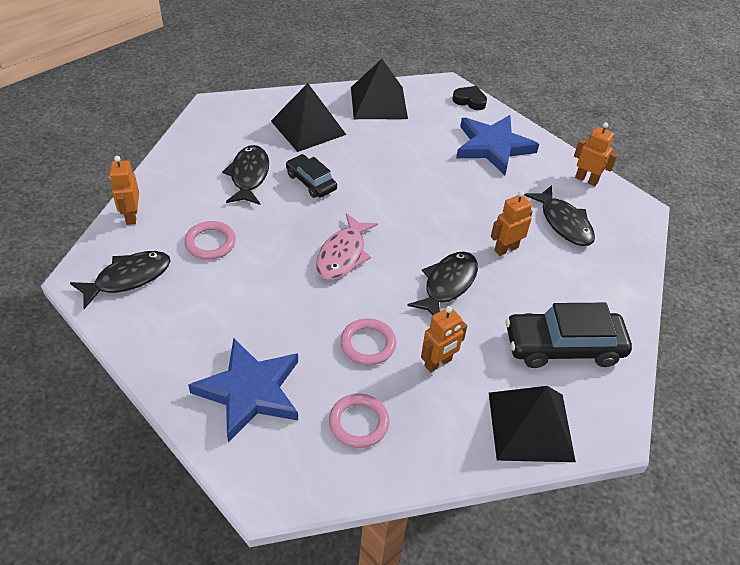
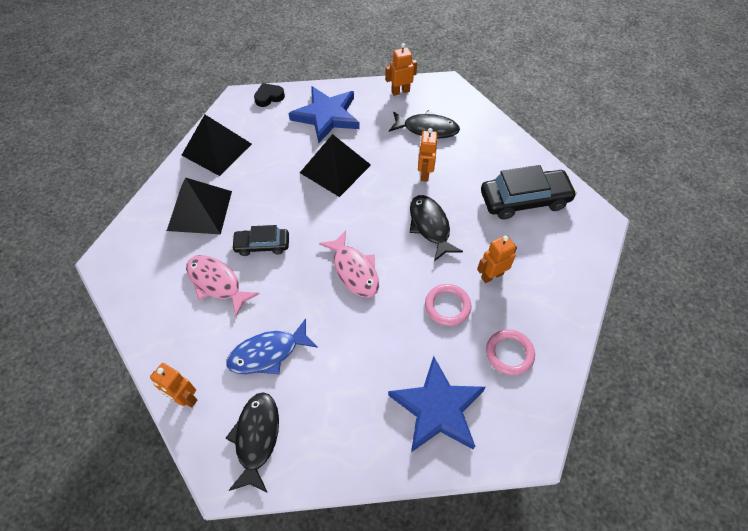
camera: 50 degrees left, 10 degrees up
pink ring [184,221,236,260] -> blue fish [227,318,318,374]
black fish [222,145,269,205] -> pink fish [186,255,259,316]
orange robot [421,306,467,372] -> orange robot turned 120 degrees counterclockwise [477,235,517,283]
black pyramid [489,386,576,462] -> black pyramid moved to [300,134,371,197]
black car [506,303,632,368] -> black car turned 135 degrees counterclockwise [481,165,577,220]

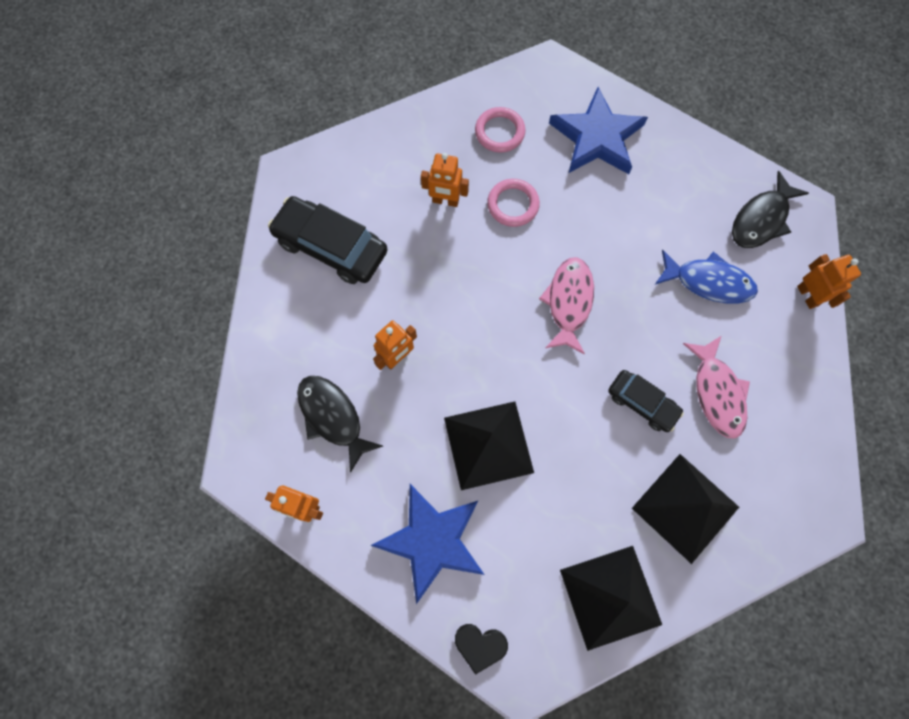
camera: 140 degrees left, 15 degrees up
black fish [410,195,463,261] -> none

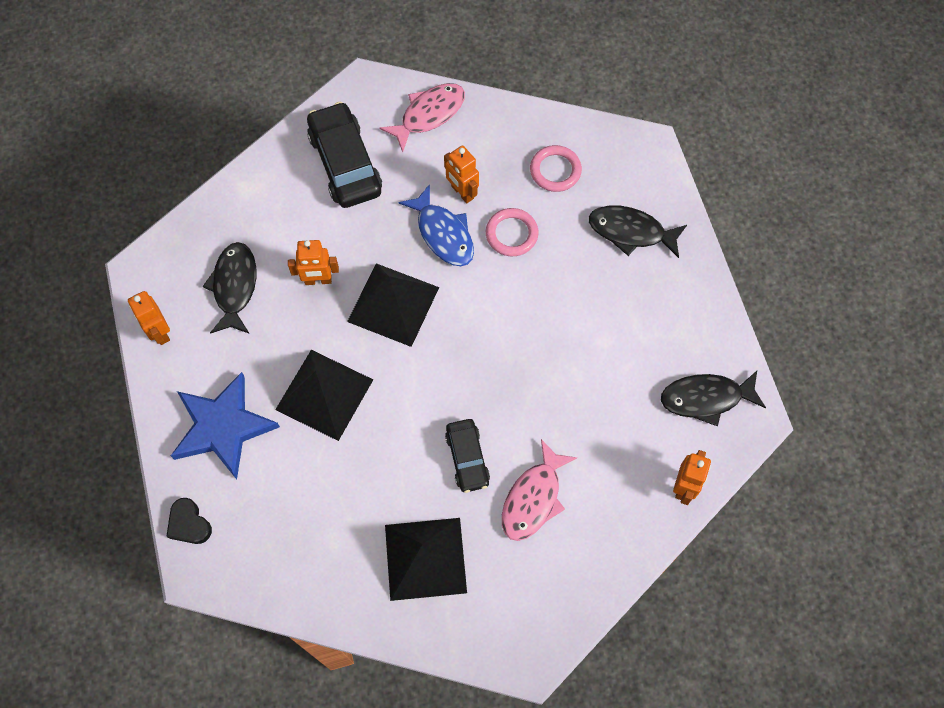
camera: 40 degrees right, 5 degrees down
pink fish [539,257,594,354] -> pink fish moved to [380,83,465,152]
blue star [549,87,648,174] -> black fish [589,205,687,258]
black pyramid [560,546,662,651] -> black pyramid moved to [347,263,439,347]
blue fish [655,250,758,303] -> blue fish moved to [399,184,474,266]

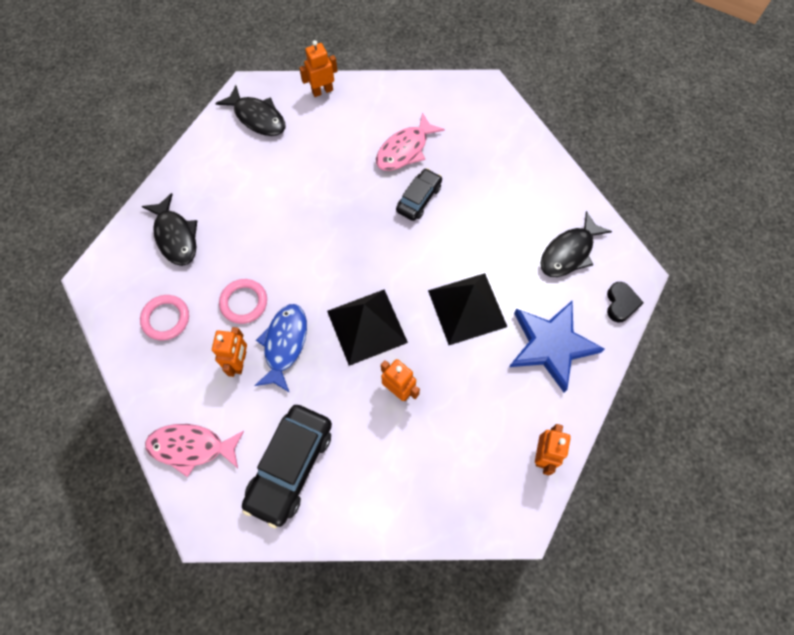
camera: 135 degrees left, 0 degrees up
black fish [203,242,256,334] -> black fish moved to [540,211,612,277]
black pyramid [385,518,467,601] -> none
pink fish [502,439,577,541] -> pink fish turned 150 degrees clockwise [376,112,445,171]

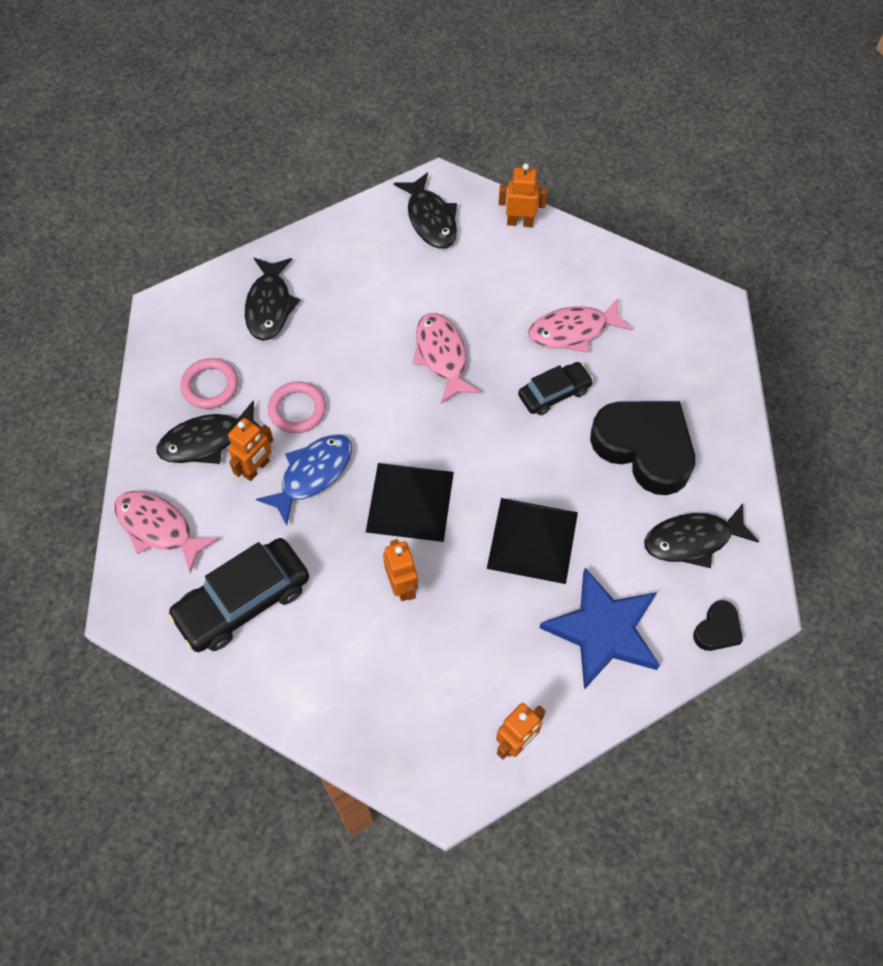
camera: 30 degrees right, 5 degrees down
none -> black fish [157,400,261,464]
none -> pink fish [413,313,480,404]
none -> black heart [590,401,695,495]

